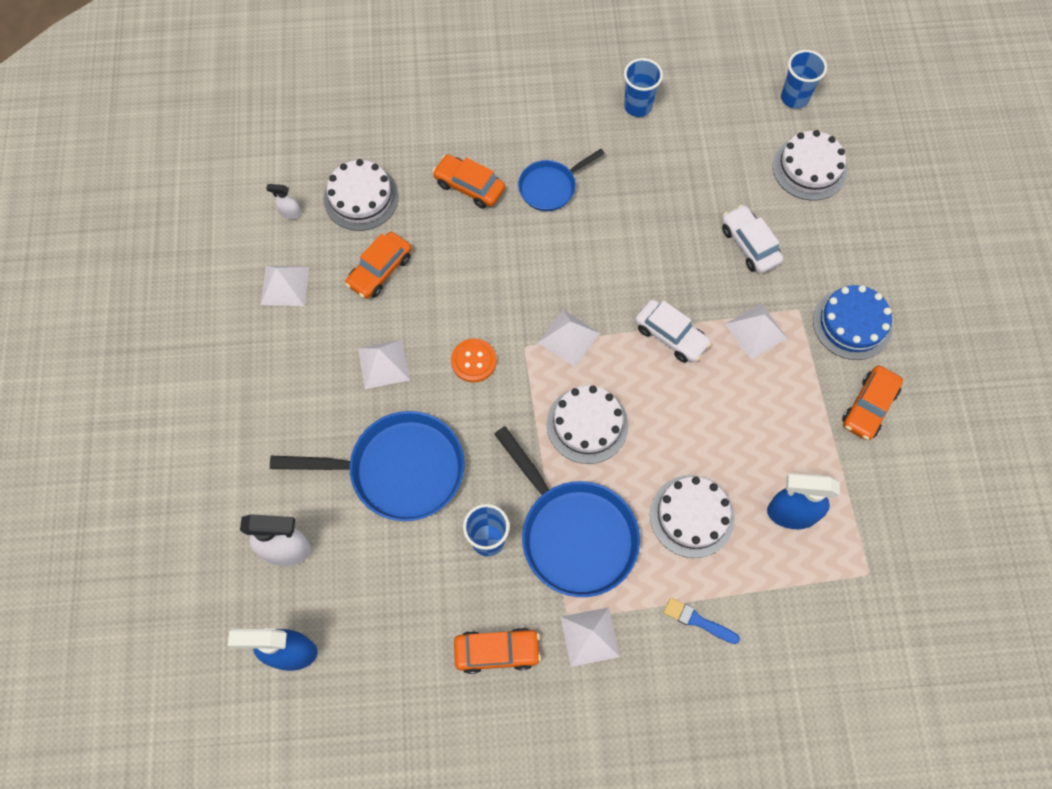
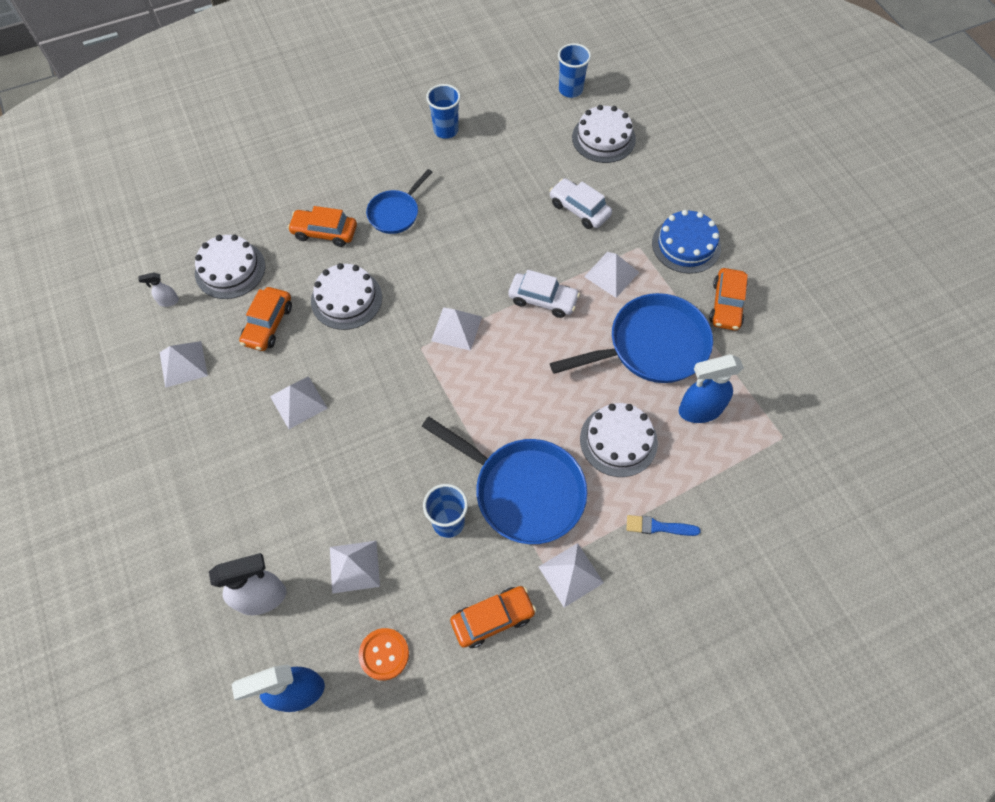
camera: 20 degrees left, 5 degrees down
blue pan [270,411,465,521] -> blue pan moved to [550,293,713,383]
orange button [451,338,497,382] -> orange button moved to [359,628,409,681]
white cake [547,386,628,464] -> white cake moved to [311,263,382,330]
none -> white pyramid [330,541,380,594]

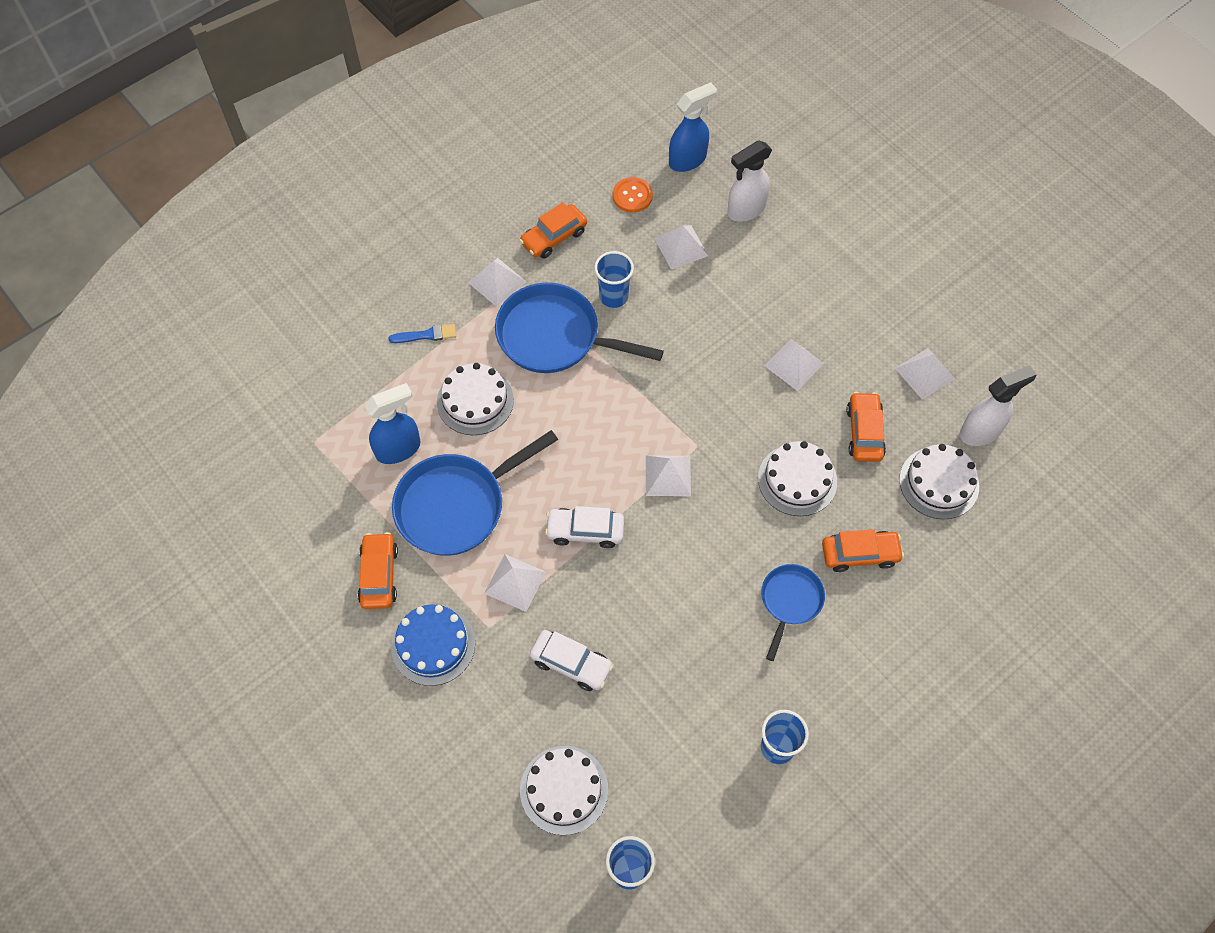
camera: 165 degrees right, 0 degrees up
white spray bottle [138,272,179,307] -> white spray bottle [960,365,1037,446], size x2.07

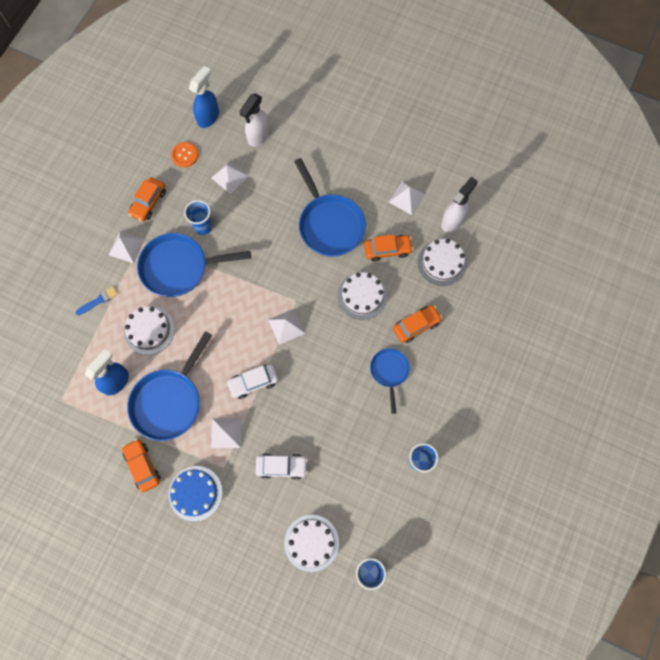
camera: 25 degrees left, 10 degrees up
white pyramid [764,339,824,391] -> blue pan [294,158,366,257]
orange car [846,392,886,462] -> orange car turned 105 degrees clockwise [364,234,413,261]

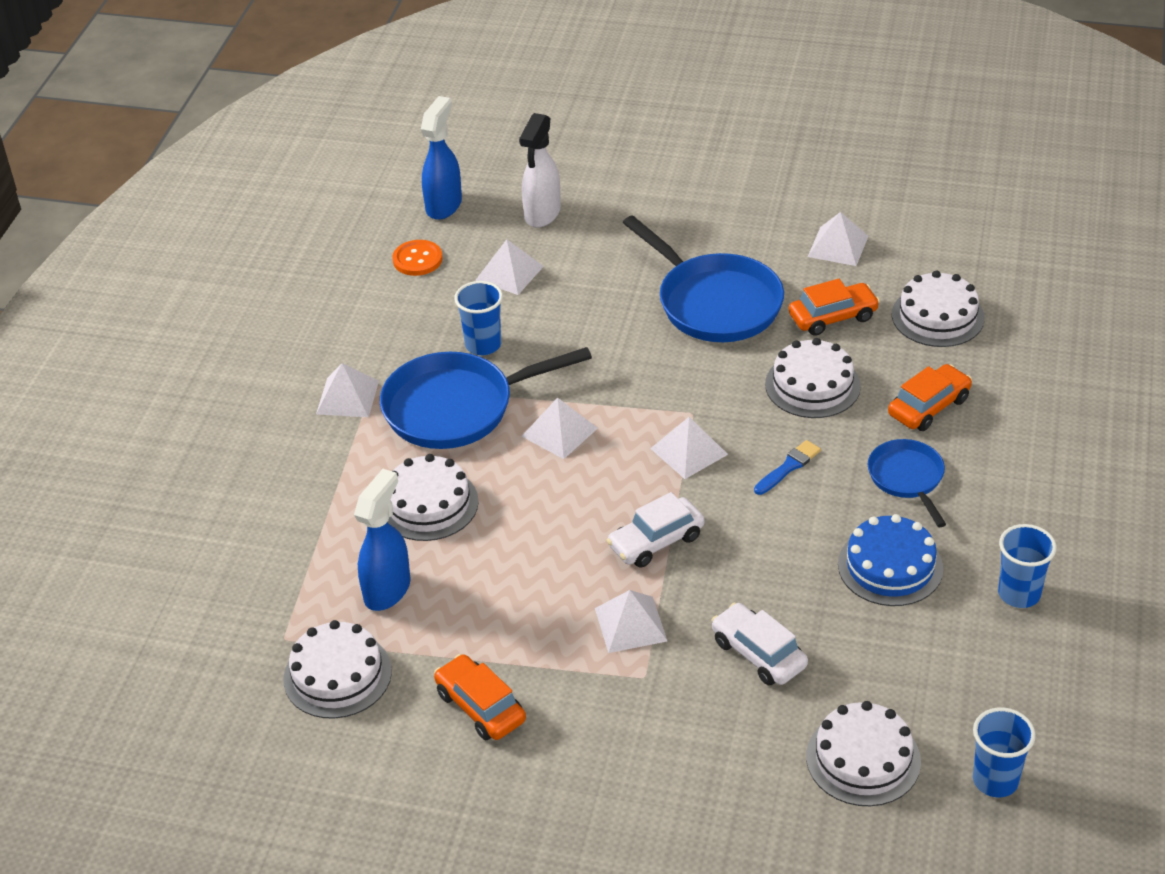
camera: 10 degrees left, 30 degrees down
blue brush [76,287,118,315] -> blue brush moved to [754,440,821,495]
blue pan [127,331,212,441] -> none
orange car [128,177,166,222] -> none
blue cake [168,466,223,521] -> blue cake moved to [838,514,943,606]
white car [255,453,308,479] -> white car turned 120 degrees counterclockwise [711,603,808,686]
white spray bottle [441,177,478,232] -> none
none -> white cake [284,620,392,719]
none -> white pyramid [522,397,598,459]

